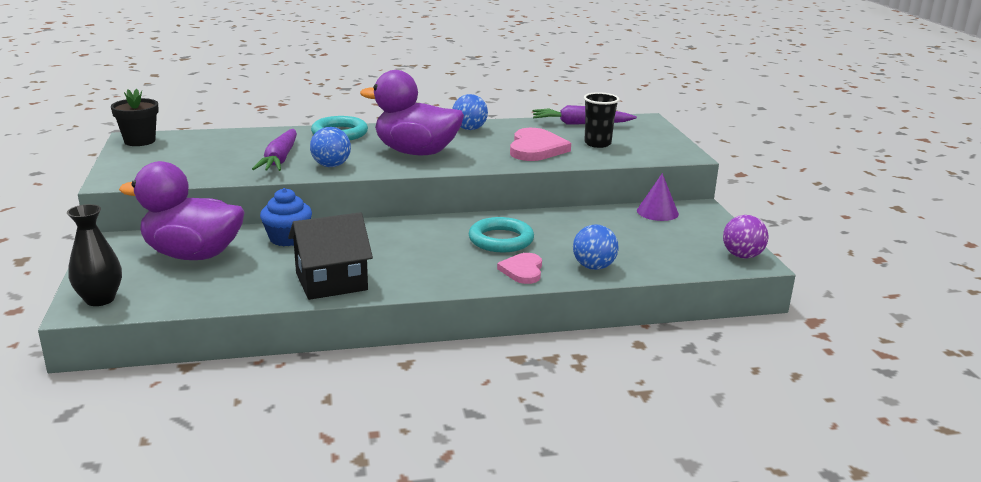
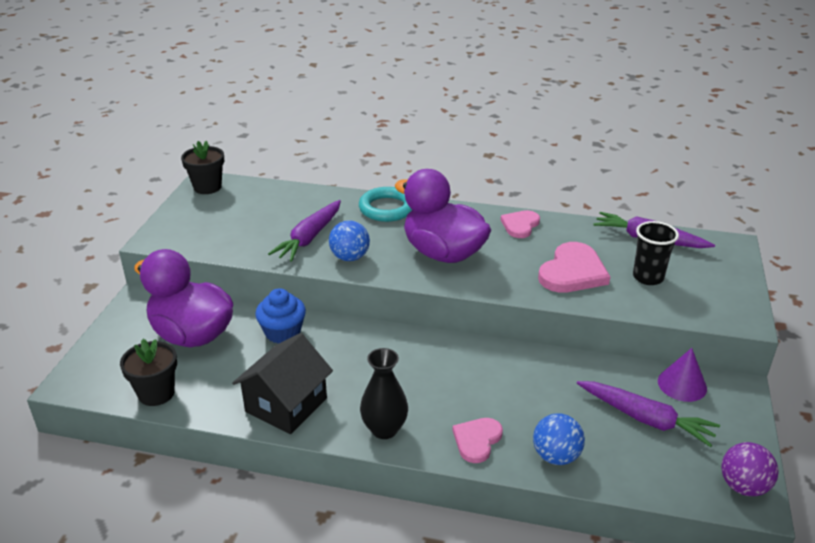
camera: 25 degrees right, 10 degrees up
black vase [67,204,122,306] -> black vase moved to [360,348,408,439]
black house [288,212,373,300] -> black house turned 60 degrees counterclockwise [232,333,333,434]
blue ball [452,94,488,130] -> pink heart [501,210,540,238]
turquoise ring [469,217,534,253] -> none
none -> black flower pot [120,339,177,406]
none -> purple carrot [577,381,720,447]

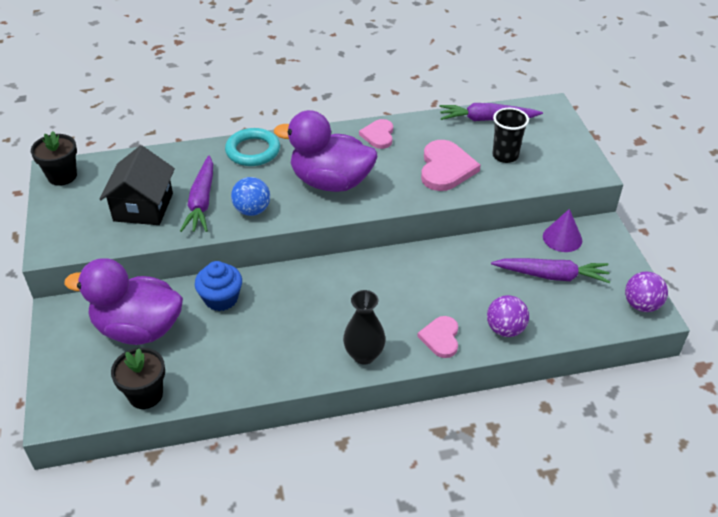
camera: 25 degrees left, 10 degrees up
black house [232,333,333,434] -> black house moved to [100,145,175,225]
blue ball [533,413,585,465] -> purple ball [487,295,529,337]

